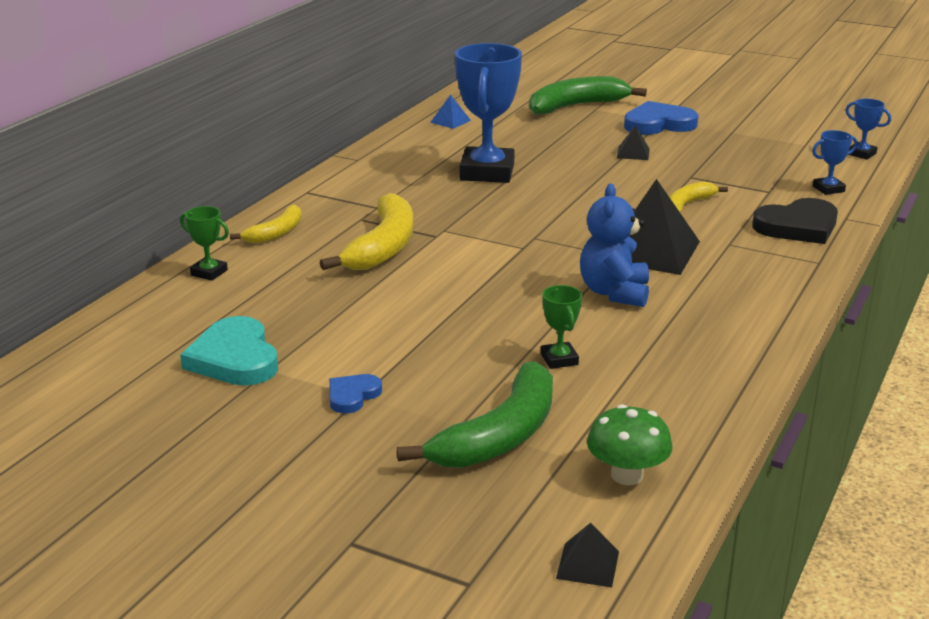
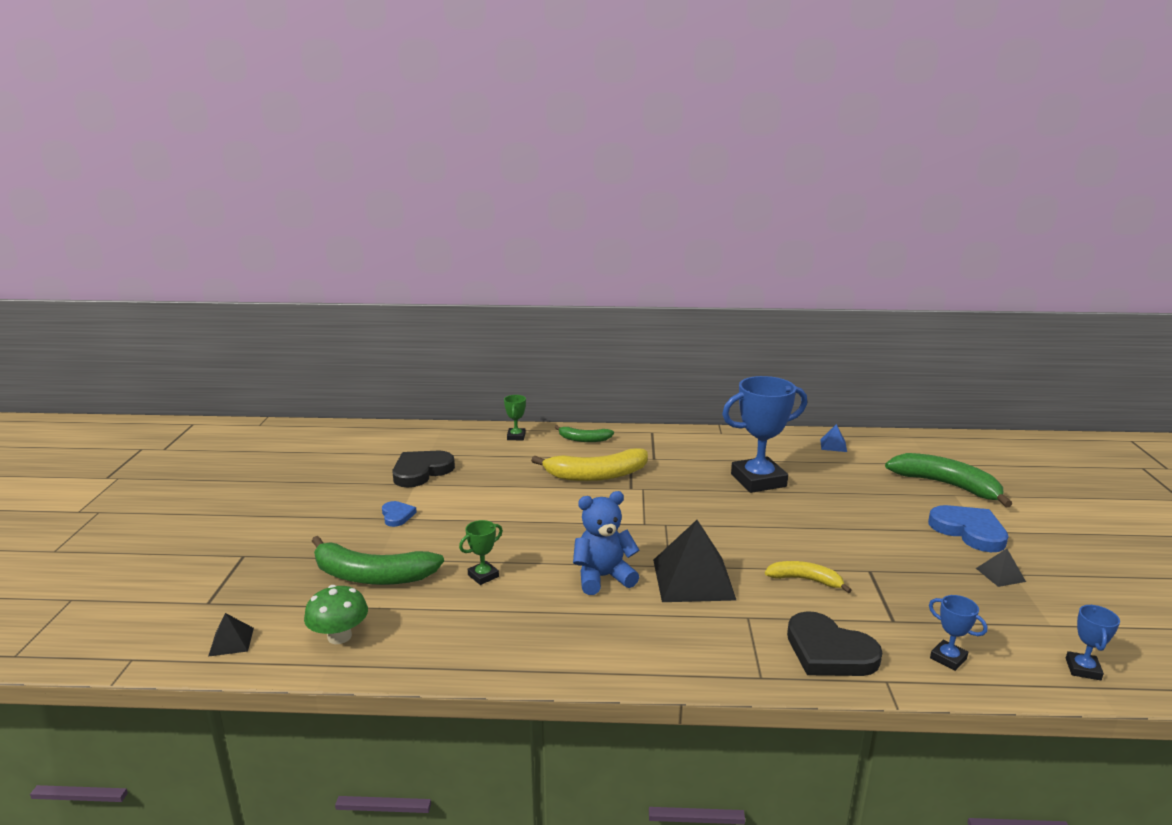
camera: 65 degrees right, 5 degrees down
turquoise heart [180,316,278,386] -> black heart [392,450,455,487]
yellow banana [230,204,302,243] -> green banana [555,425,614,442]
blue heart [329,374,382,413] -> blue heart turned 60 degrees clockwise [382,501,417,527]
black pyramid [617,125,650,160] -> black pyramid moved to [976,549,1026,587]

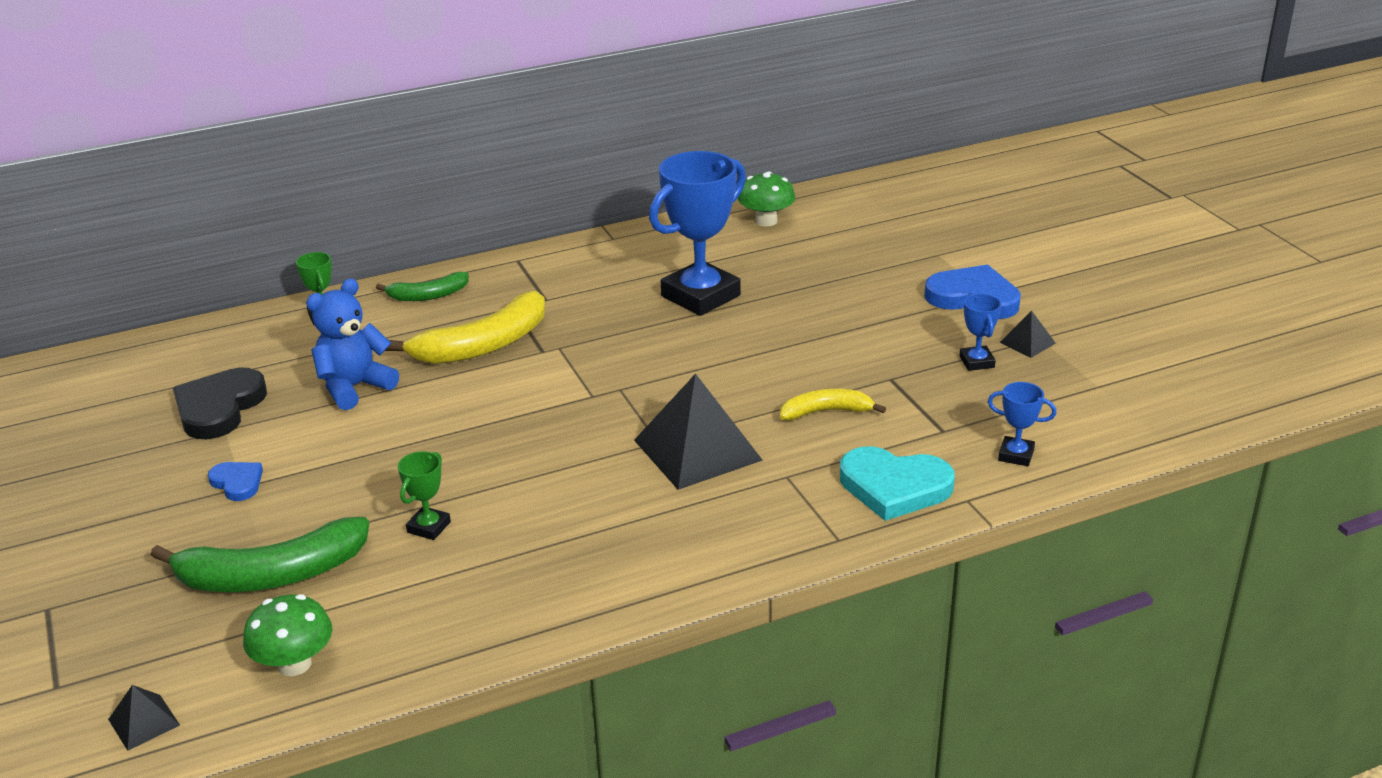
camera: 25 degrees left, 10 degrees up
blue teddy bear [573,491,639,595] -> blue teddy bear moved to [306,279,399,410]
black heart [787,611,882,676] -> turquoise heart [840,446,955,521]
blue pyramid [820,424,847,452] -> green mushroom [738,171,795,226]
green banana [885,453,1012,507] -> none
blue trophy [1066,605,1120,680] -> blue trophy moved to [959,294,1001,371]

